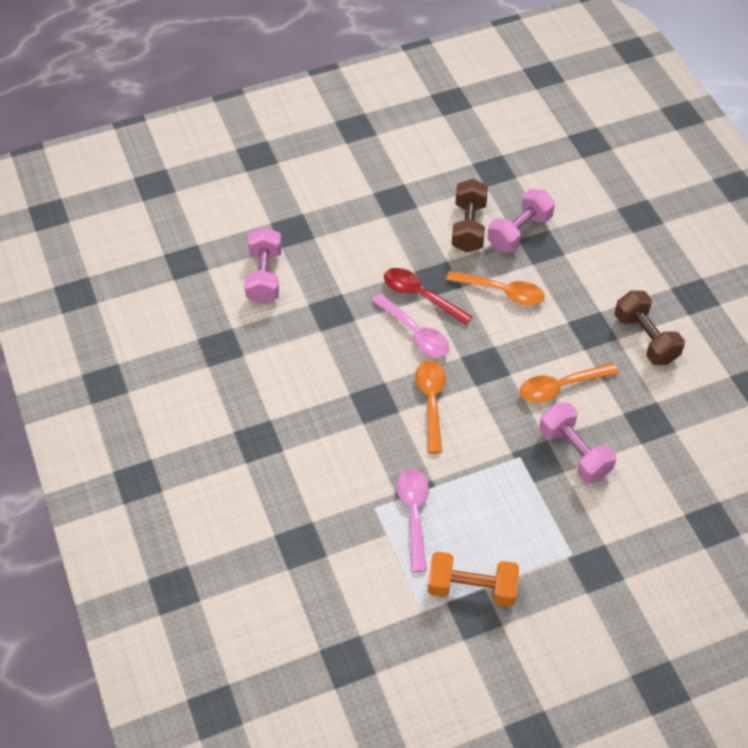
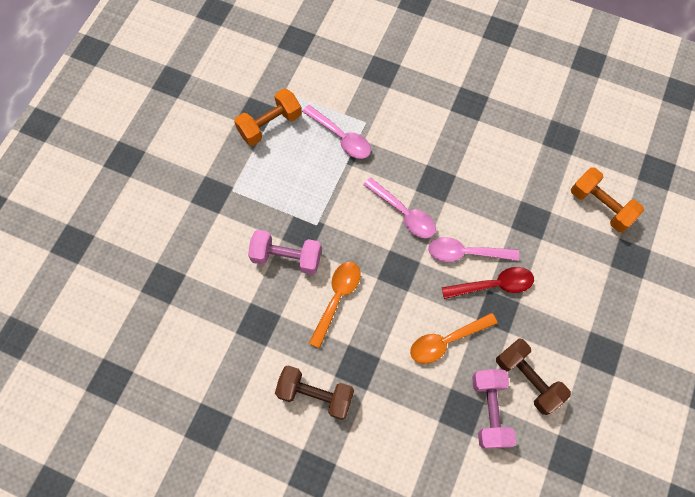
camera: 135 degrees right, 15 degrees up
pink dumbbell [244,227,282,304] -> orange dumbbell [571,167,644,232]
orange spoon [415,360,446,454] -> pink spoon [364,178,436,238]

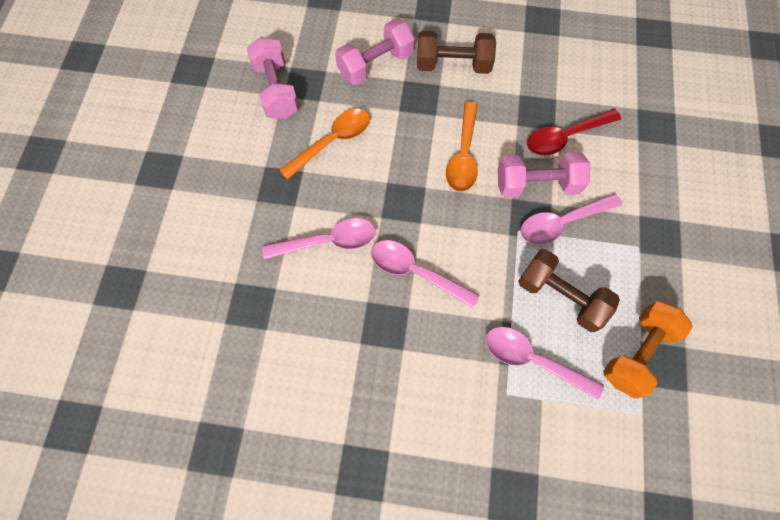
camera: 165 degrees right, 0 degrees up
red spoon [441,267,534,299] -> red spoon moved to [527,109,621,156]
brown dumbbell [496,338,571,415] -> brown dumbbell moved to [518,249,620,332]
orange dumbbell [571,167,644,232] -> none
none -> pink dumbbell [335,19,415,85]
none -> pink spoon [520,194,622,245]

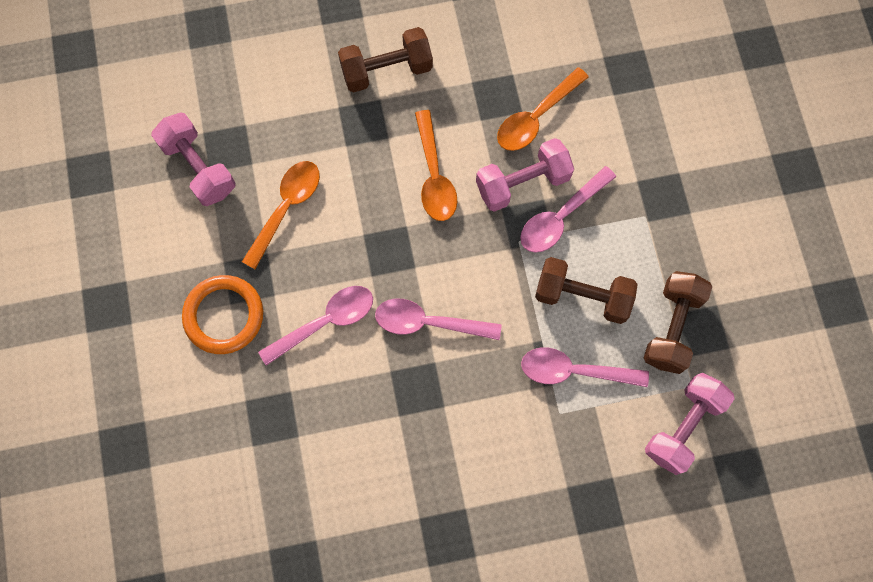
camera: 20 degrees left, 5 degrees up
pink dumbbell [335,19,415,85] -> pink dumbbell moved to [645,373,735,475]
red spoon [527,109,621,156] -> orange spoon [497,67,589,151]
orange dumbbell [603,301,693,398] -> brown dumbbell [644,271,712,374]
none -> orange ring [182,275,263,354]

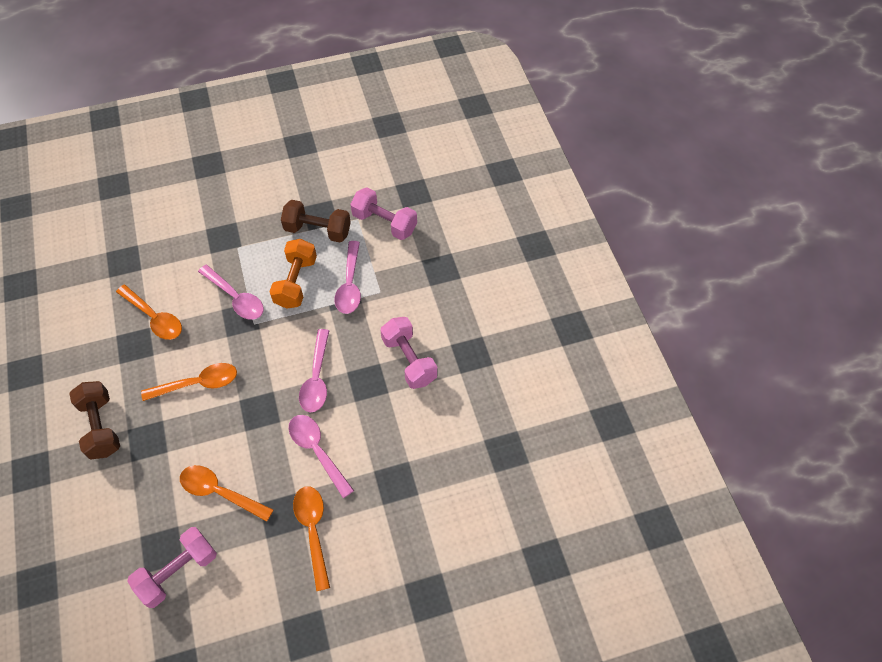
camera: 95 degrees left, 15 degrees down
orange ring [182,275,263,354] -> orange spoon [293,486,330,591]
pink dumbbell [476,138,574,212] -> pink dumbbell moved to [380,317,438,389]
brown dumbbell [535,257,638,324] -> orange dumbbell [269,239,317,309]

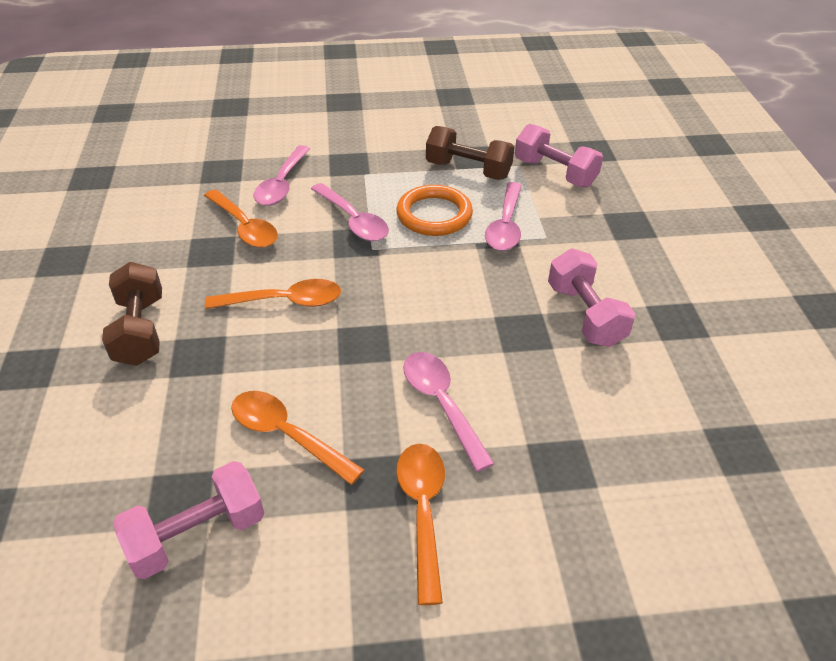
camera: 10 degrees right, 15 degrees down
orange dumbbell [269,239,317,309] -> orange ring [396,185,473,236]
pink spoon [299,329,329,412] -> pink spoon moved to [254,145,310,206]

